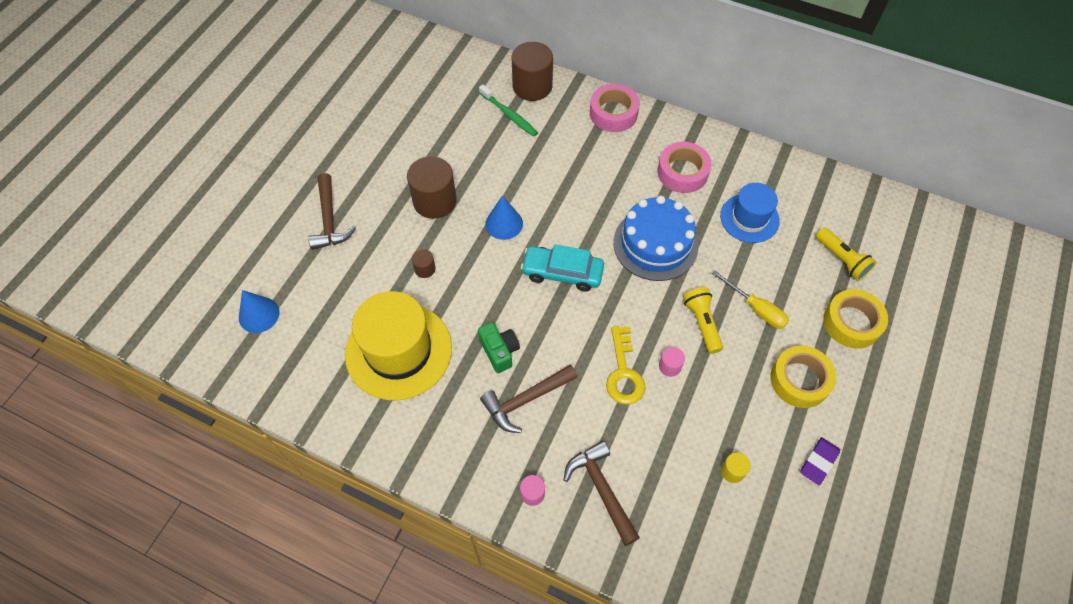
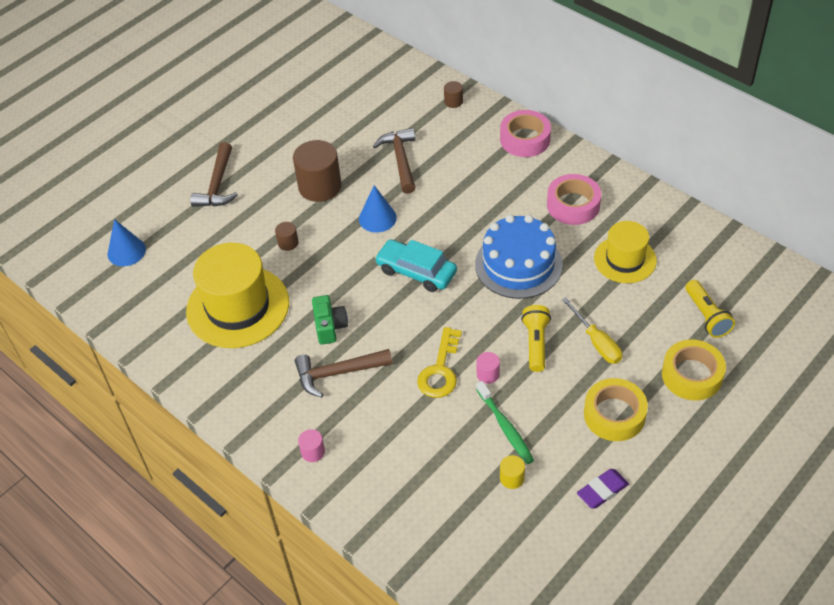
camera: 20 degrees right, 10 degrees down
green toothbrush [479,85,538,137] -> green toothbrush moved to [476,381,534,464]
brown cylinder [512,42,553,101] -> brown cylinder [444,81,463,108], size x0.46
brown hammer [564,441,640,546] -> brown hammer moved to [373,128,416,194]
blue hat [720,183,780,243] -> yellow hat [594,221,657,283]

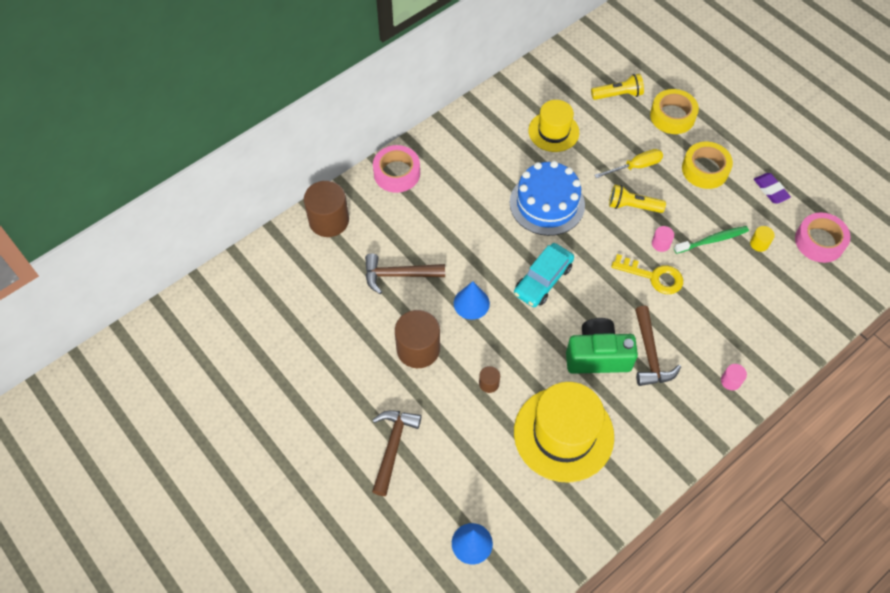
camera: 85 degrees left, 10 degrees up
brown hammer [190,142,238,207] -> brown hammer turned 90 degrees counterclockwise [372,411,421,496]
green camera [312,295,348,345] -> green camera [566,318,638,374], size x1.62
brown cylinder [444,81,463,108] -> brown cylinder [304,181,349,237], size x2.18
pink tape [547,174,601,225] -> pink tape moved to [795,212,851,263]

